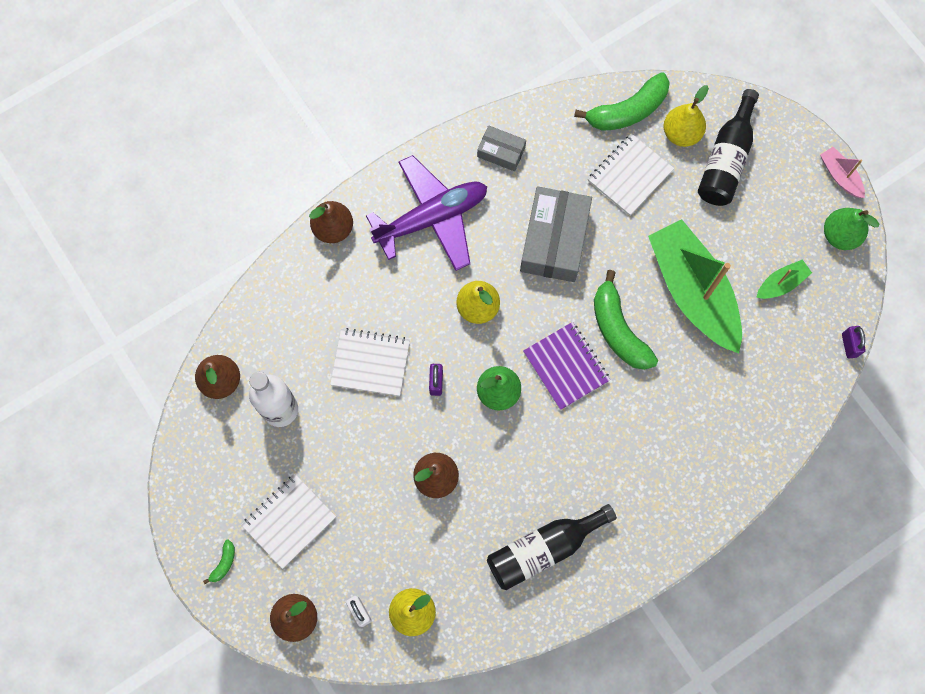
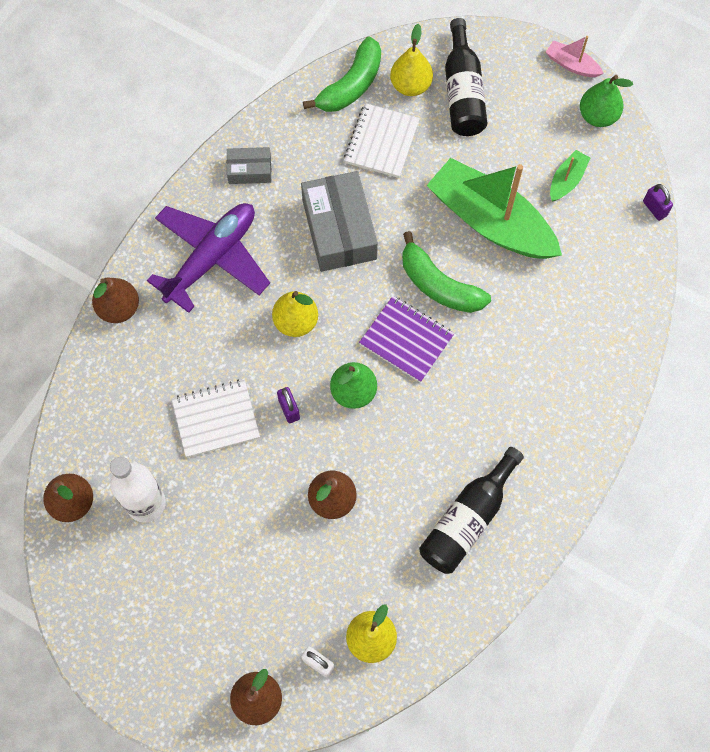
camera: 25 degrees left, 5 degrees down
green banana [203,540,235,584] -> none
white notebook [242,474,336,569] -> none

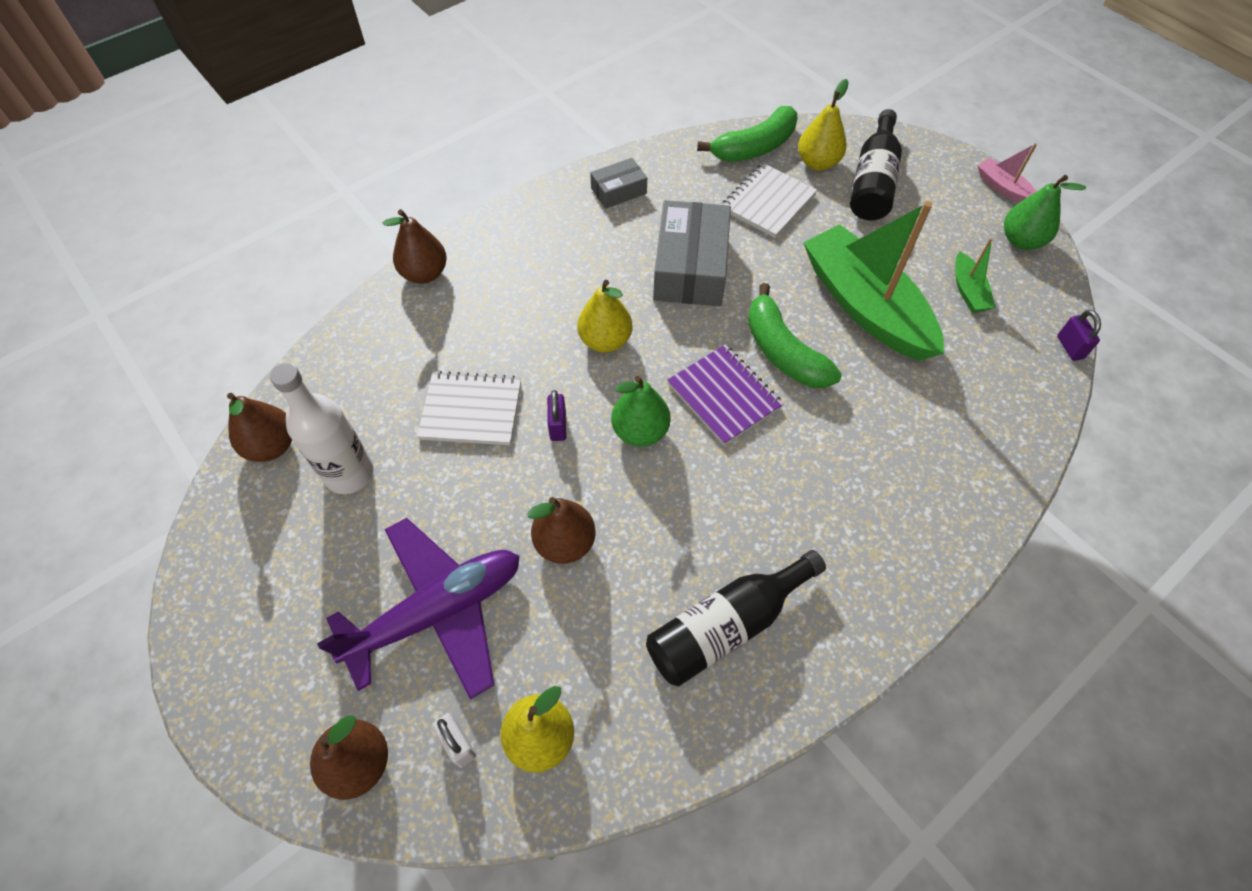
camera: 20 degrees right, 10 degrees down
purple plane [147,203,270,313] -> purple plane moved to [317,518,520,700]
grey box [227,147,271,184] -> grey box turned 45 degrees counterclockwise [590,158,647,209]
green boat [550,150,590,201] -> green boat turned 120 degrees clockwise [955,238,995,312]

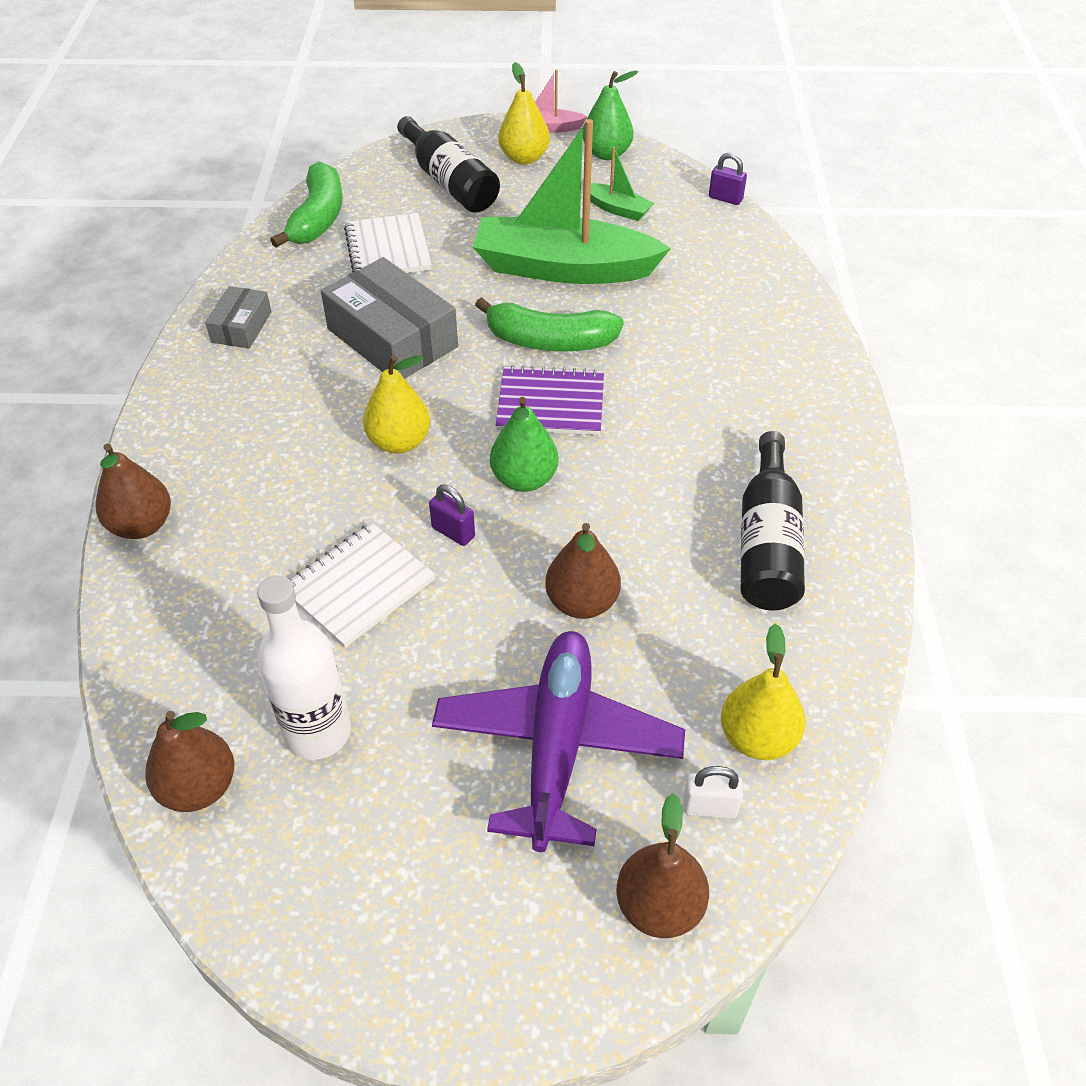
camera: 50 degrees left, 10 degrees down
yellow pear [798,79,849,171] -> yellow pear moved to [498,62,550,164]

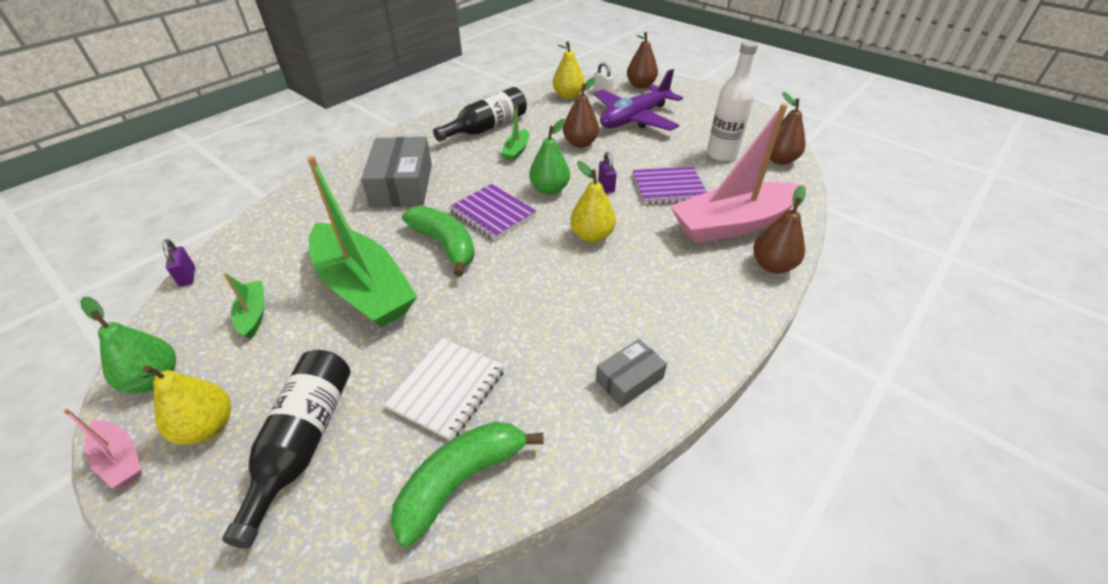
camera: 140 degrees left, 5 degrees down
white notebook [289,522,435,648] -> purple notebook [633,167,707,204]
grey box [321,257,458,379] -> grey box moved to [361,137,432,207]
none -> green boat [501,106,529,161]
none -> pink boat [670,103,807,243]

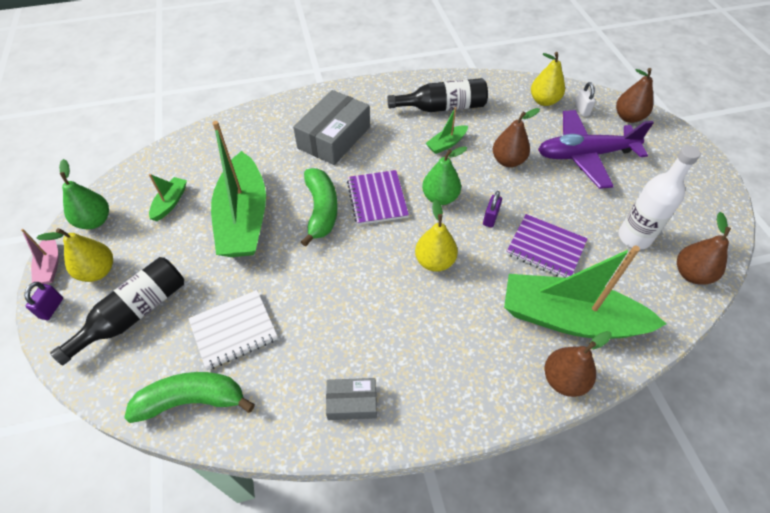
camera: 35 degrees right, 10 degrees up
purple padlock [162,239,195,287] -> purple padlock moved to [24,282,63,320]
pink boat [670,103,807,243] -> green boat [504,245,666,339]

